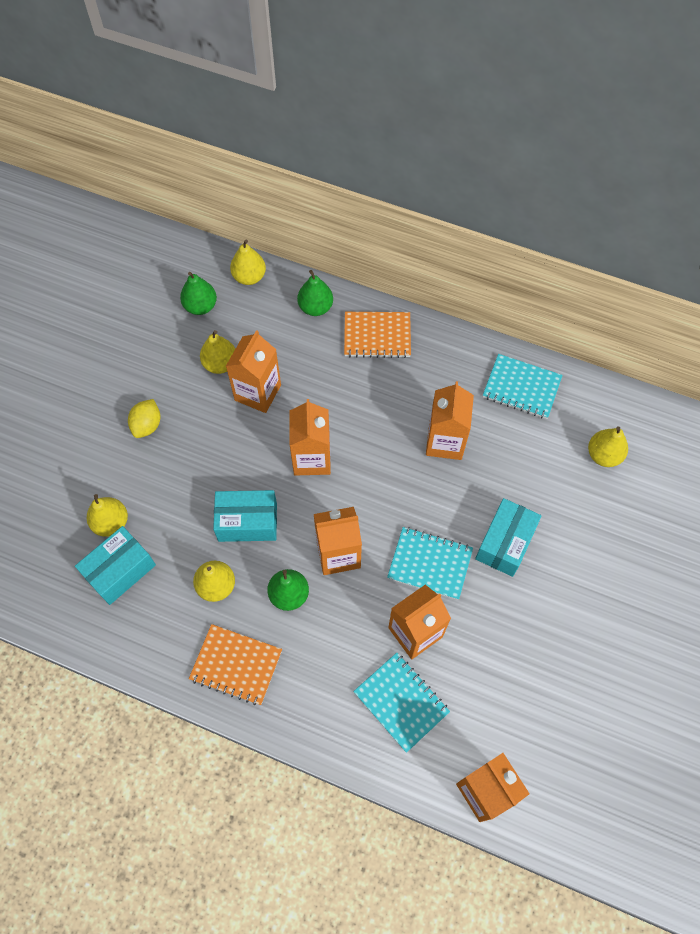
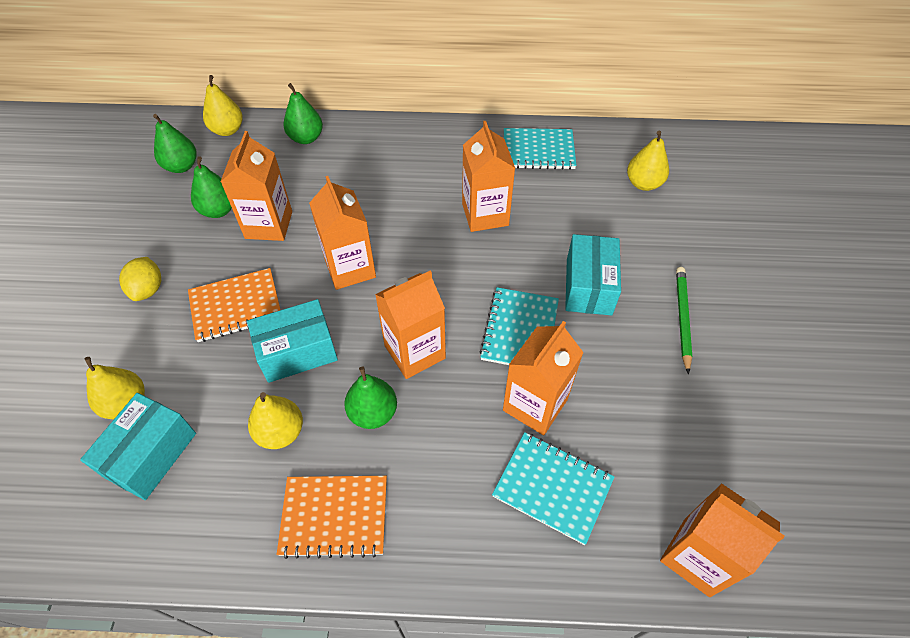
camera: 20 degrees left, 10 degrees down
yellow pear [200,330,235,374] -> green pear [191,156,232,218]
orange notebook [344,312,411,358] -> orange notebook moved to [188,268,280,342]
turquoise notebook [387,527,473,600] -> turquoise notebook turned 75 degrees counterclockwise [479,287,559,365]
none -> green pencil [676,267,692,374]

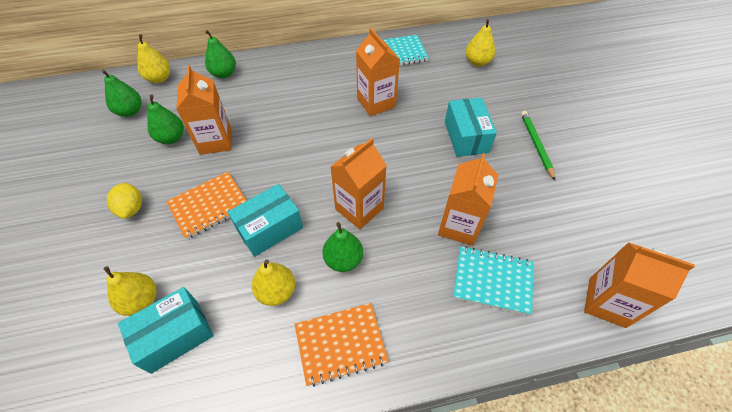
camera: 15 degrees left, 0 degrees up
turquoise box [80,393,196,500] -> turquoise box turned 45 degrees clockwise [118,287,214,374]
orange carton [309,176,376,290] -> none
turquoise notebook [479,287,559,365] -> none

